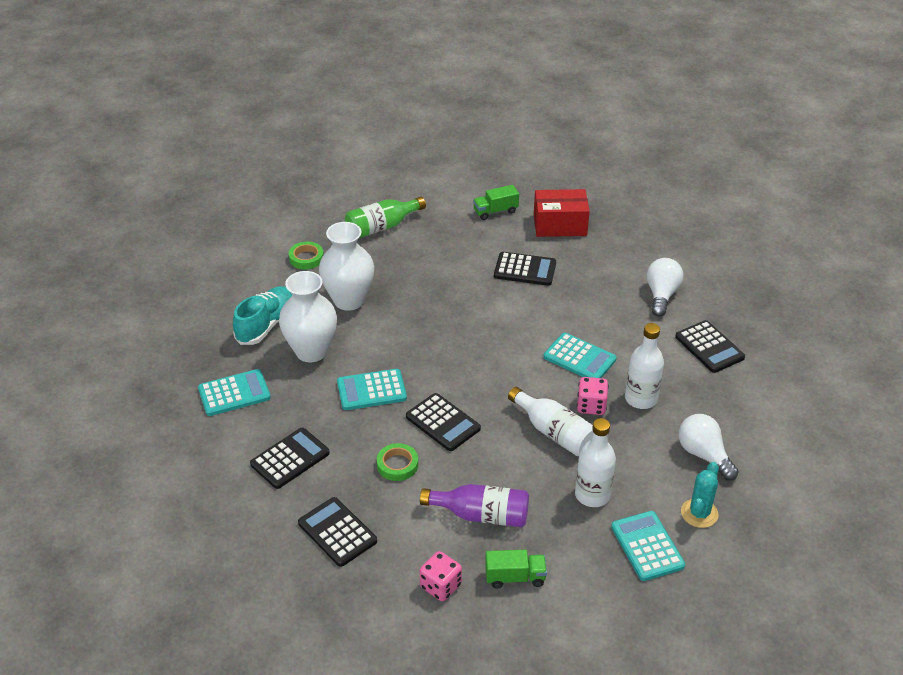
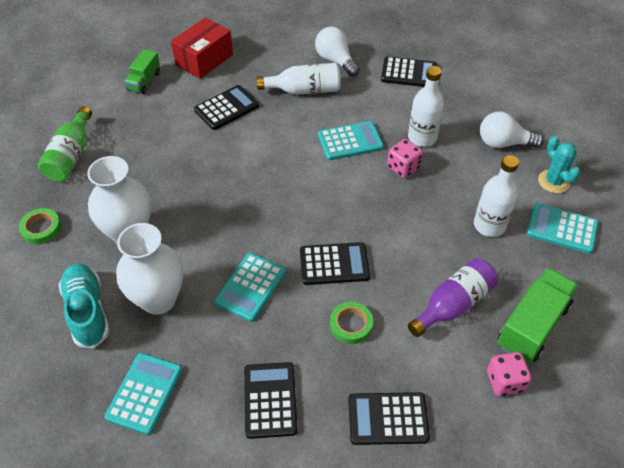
camera: 50 degrees left, 10 degrees up
green truck [485,550,547,588] -> green truck [497,268,579,363], size x1.69
white bottle [508,387,593,456] -> white bottle moved to [257,63,341,95]

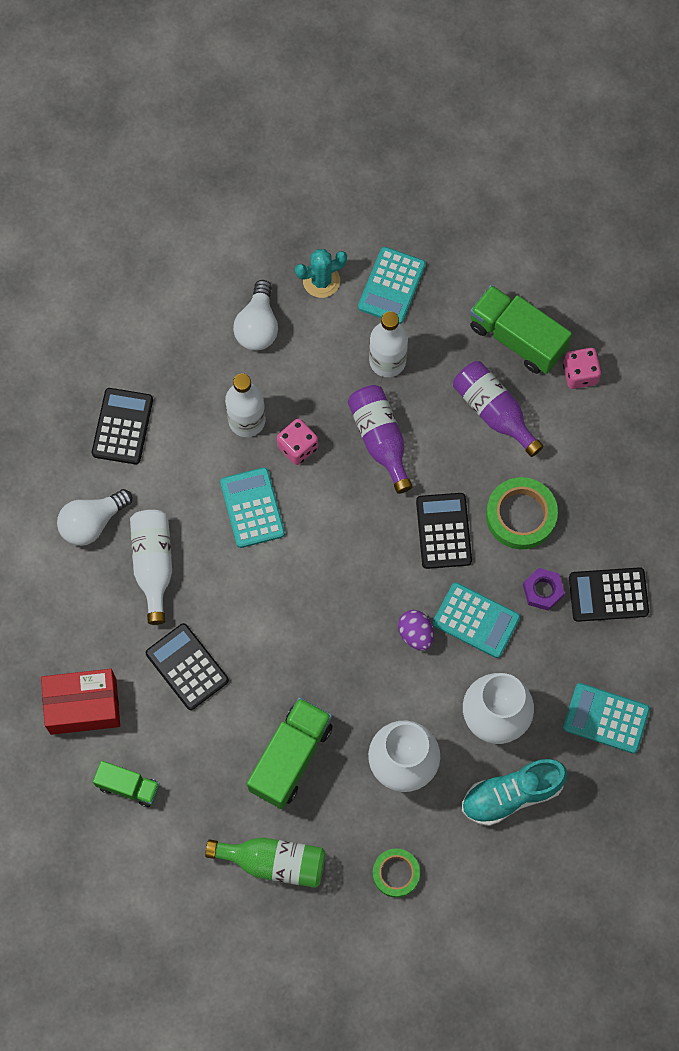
camera: 90 degrees left, 20 degrees up
red box [171,17,233,79] -> red box turned 45 degrees counterclockwise [41,669,120,735]
green tape [330,302,373,344] -> green tape [486,477,558,549], size x1.57
black calculator [348,392,430,445] -> none
none -> green truck [247,697,333,809]
none -> purple bottle [348,385,413,494]
none -> purple egg [398,610,434,651]
none -> purple nut [523,568,565,611]

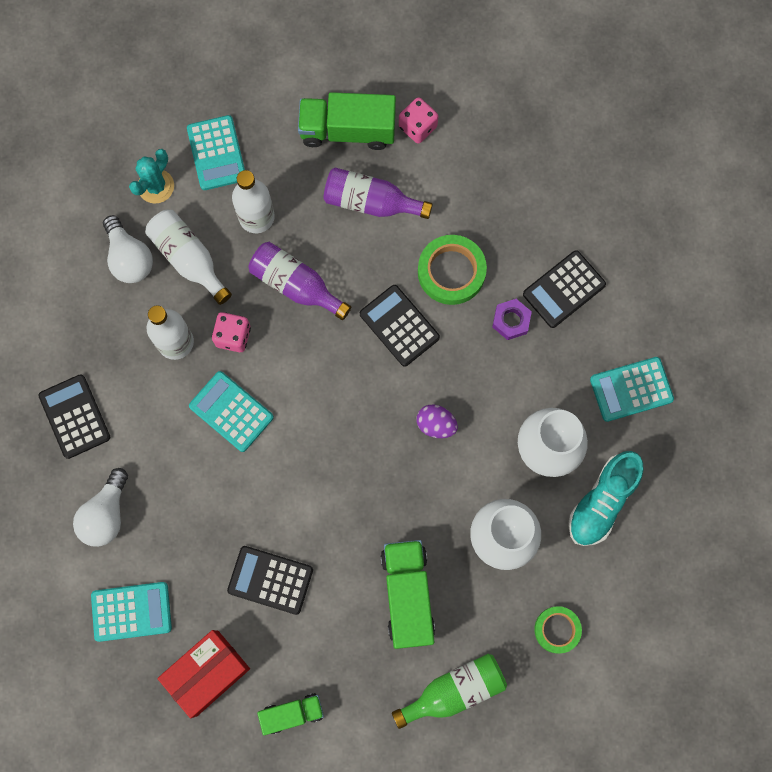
camera: 35 degrees left, 5 degrees up
white bottle [130,510,172,625] -> white bottle moved to [145,210,232,305]
turquoise calculator [433,582,520,658] -> turquoise calculator moved to [91,582,172,642]

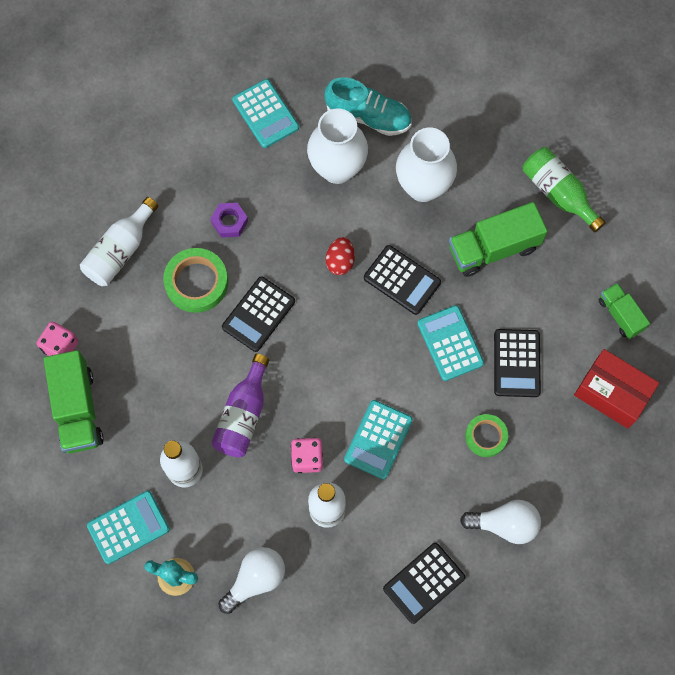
camera: 105 degrees left, 5 degrees down
turquoise calculator [91,582,172,642] -> turquoise calculator moved to [417,305,484,381]
white bottle [145,210,232,305] -> white bottle moved to [80,197,158,286]
purple bottle [324,168,433,219] -> none
purple egg [416,404,458,438] -> red egg [326,237,355,275]
black calculator [523,250,606,328] -> black calculator moved to [364,245,441,315]
green tape [534,606,582,654] -> green tape moved to [465,414,508,457]

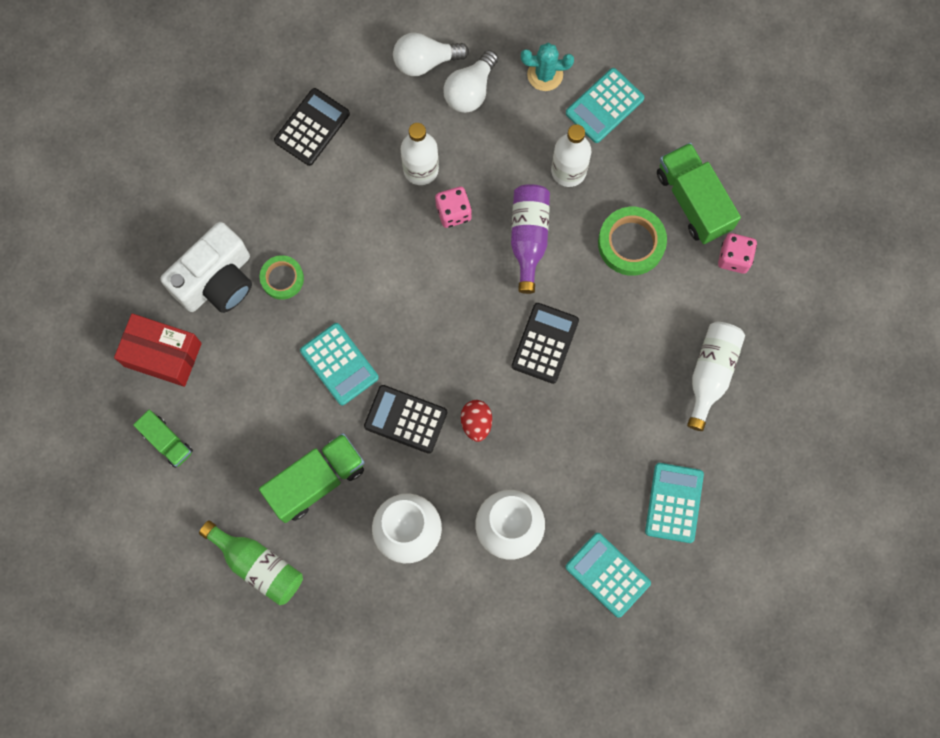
camera: 165 degrees right, 5 degrees up
green tape [163,248,228,313] -> green tape moved to [598,207,667,276]
purple nut [211,203,248,238] -> none
turquoise shoe [325,77,412,136] -> none
turquoise calculator [344,400,413,479] -> turquoise calculator moved to [645,463,704,543]
white light bulb [460,500,541,544] -> white light bulb moved to [393,32,469,76]
black calculator [494,329,541,397] -> none
none -> white camera [160,222,252,313]

